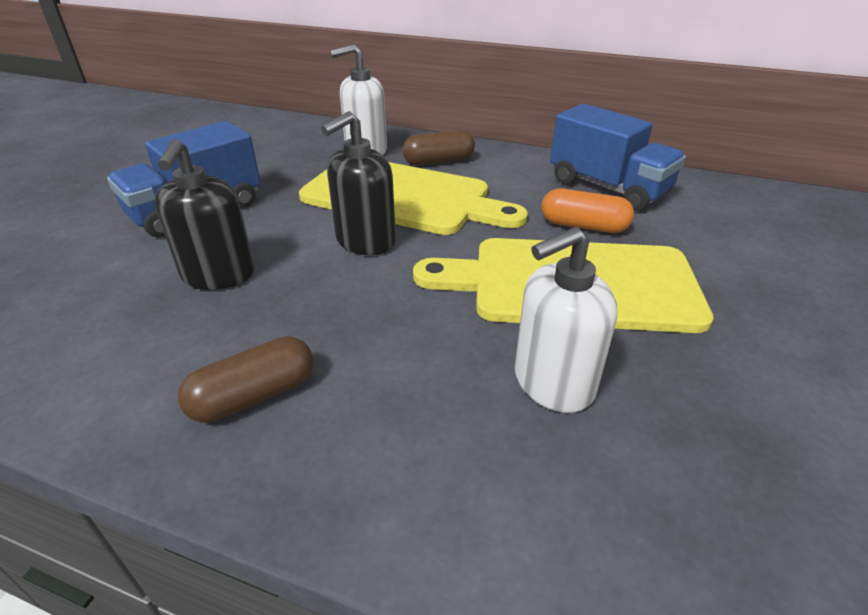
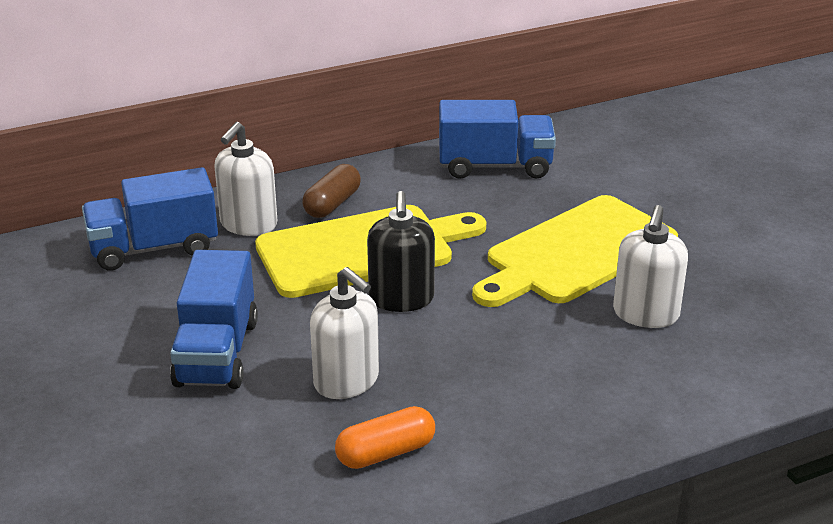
camera: 45 degrees left, 5 degrees down
black soap dispenser [155,139,255,290] -> white soap dispenser [310,267,379,399]
brown capsule [178,336,313,423] -> none
orange capsule [541,189,634,233] -> orange capsule moved to [335,406,435,469]
none -> blue truck [82,167,218,270]

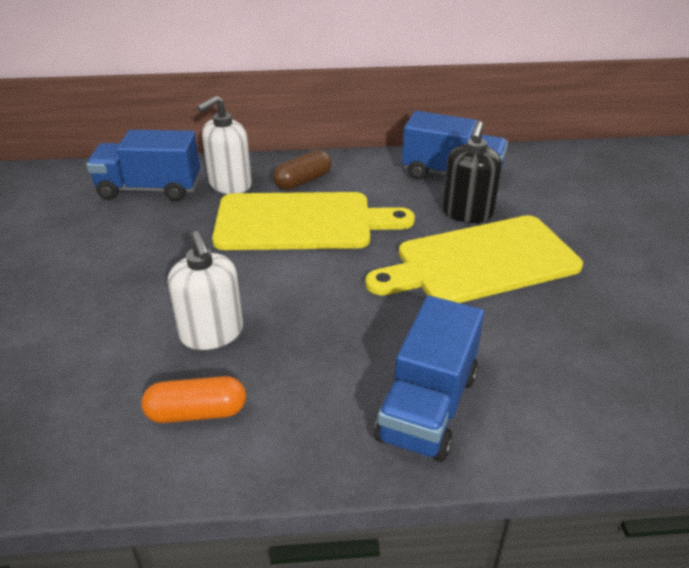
camera: 20 degrees right, 5 degrees up
blue truck [170,250,258,389] -> blue truck moved to [374,296,484,462]
black soap dispenser [367,191,435,312] -> black soap dispenser moved to [442,121,502,223]
white soap dispenser [613,205,688,328] -> none

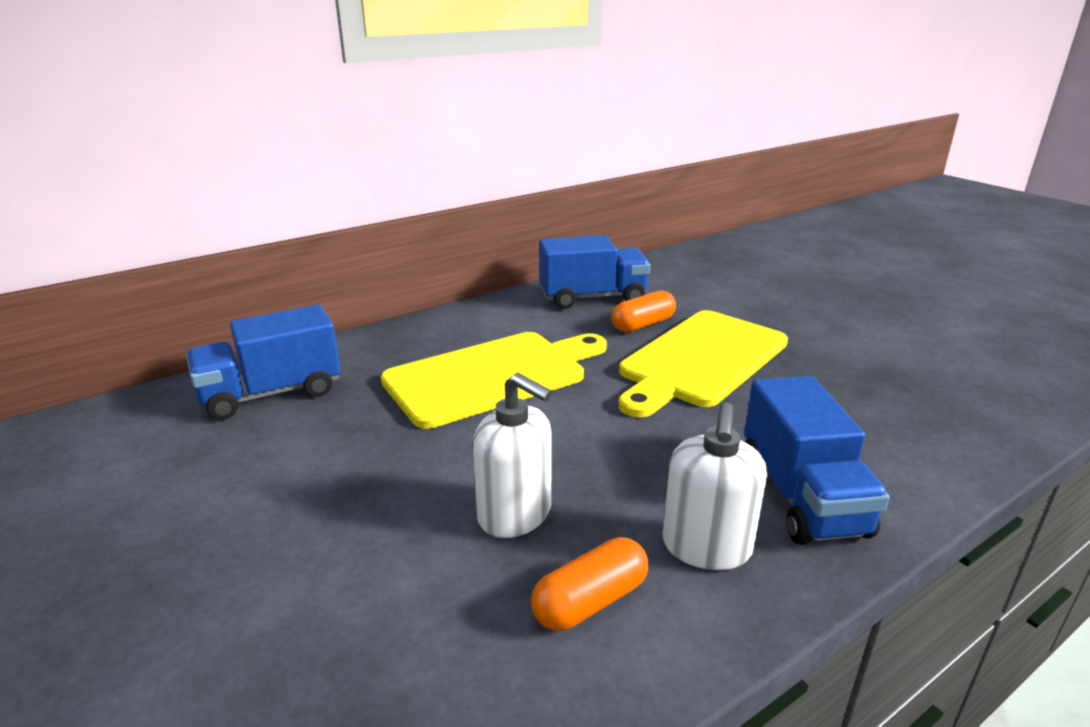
camera: 30 degrees left, 10 degrees down
white soap dispenser [197,96,252,194] -> white soap dispenser moved to [663,402,767,570]
brown capsule [273,150,332,190] -> none
black soap dispenser [442,121,502,223] -> orange capsule [611,290,676,332]

